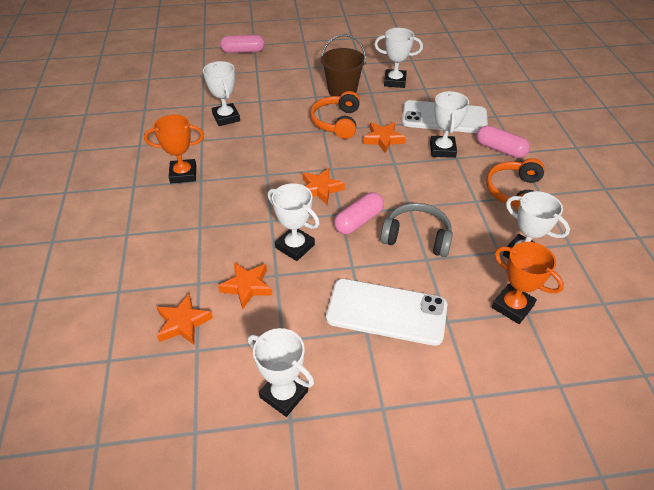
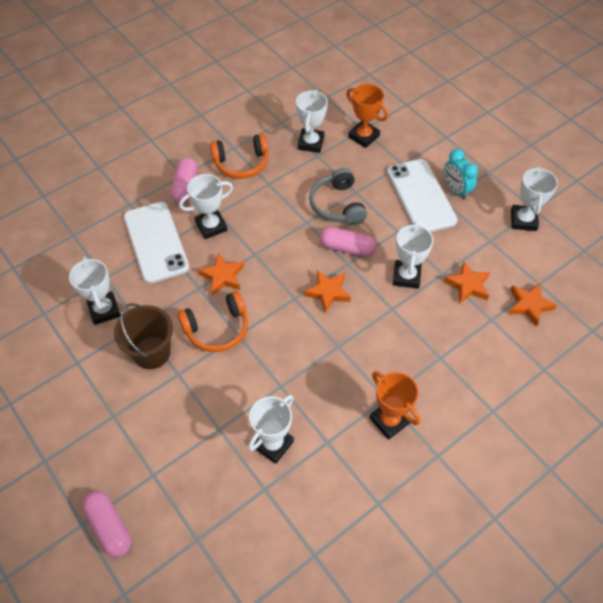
camera: 120 degrees left, 10 degrees up
orange trophy [492,242,564,324] -> orange trophy turned 60 degrees counterclockwise [346,84,388,148]
none -> turquoise clock [444,149,478,199]

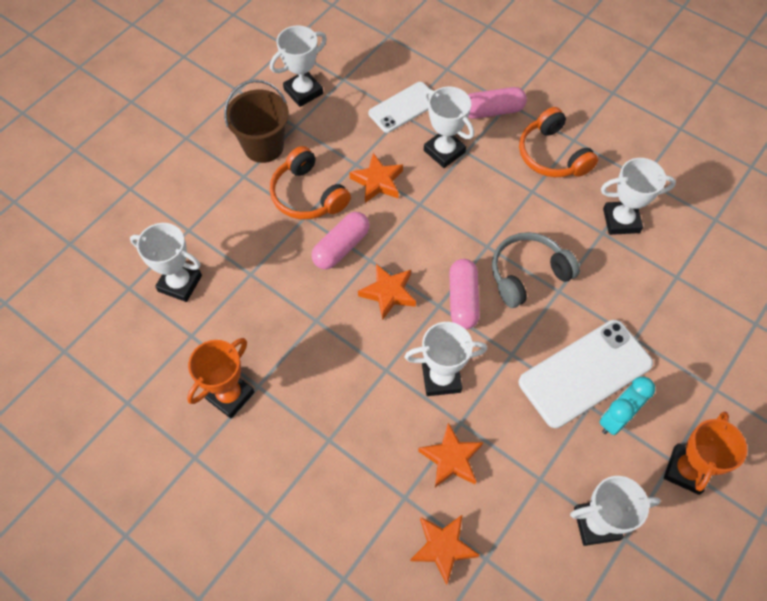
camera: 75 degrees right, 5 degrees up
pink capsule [82,491,131,557] -> pink capsule moved to [312,212,370,269]
white phone [124,202,189,284] -> white phone [368,82,431,133], size x0.63
orange trophy [346,84,388,148] -> orange trophy moved to [664,412,747,495]

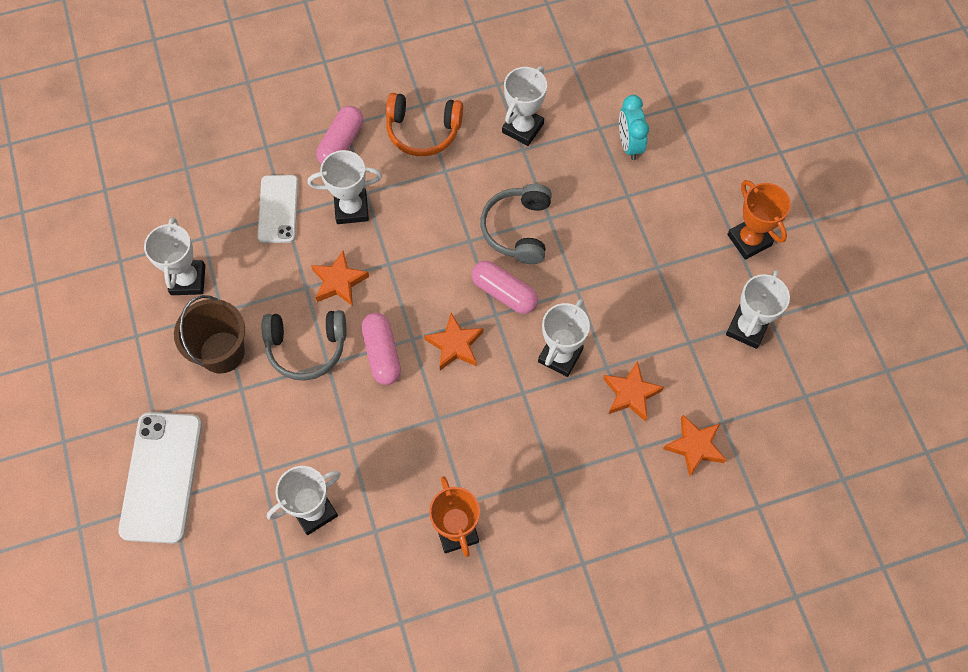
camera: 55 degrees left, 5 degrees up
orange headphones [270,146,351,219] -> grey headphones [262,310,346,381]
white phone [519,320,653,428] -> white phone moved to [118,412,202,543]
turquoise clock [599,376,655,435] -> turquoise clock moved to [619,95,649,160]

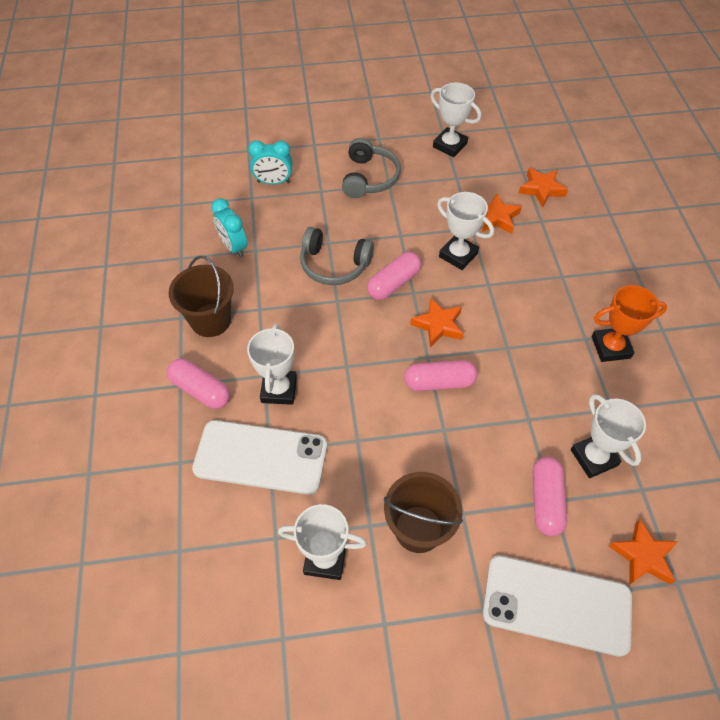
camera: 80 degrees left, 10 degrees down
white phone [258,175,298,243] -> white phone [192,420,327,494], size x1.58
grey headphones [262,310,346,381] -> grey headphones moved to [342,138,401,198]
orange star [311,251,369,306] -> orange star moved to [609,519,678,585]
orange headphones [386,93,463,156] -> brown bucket [168,256,234,337]
white trophy [502,66,547,146] -> turquoise clock [211,198,247,258]
orange trophy [727,180,791,260] -> none
none -> pink capsule [533,457,567,536]

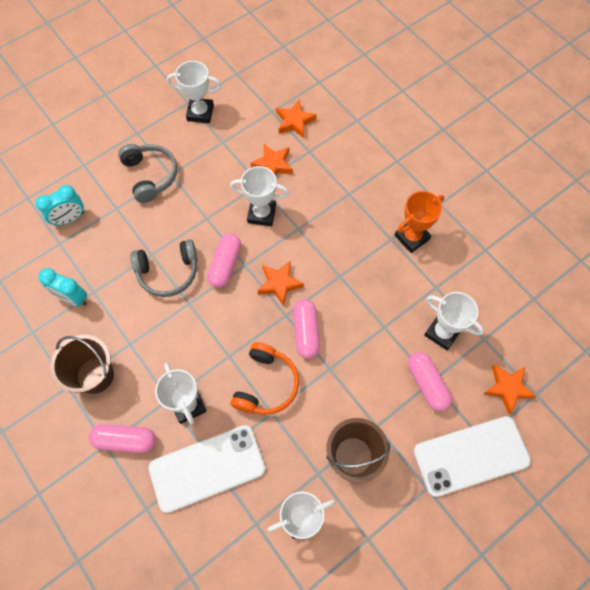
camera: 30 degrees left, 10 degrees up
pink capsule [404,360,478,391] -> pink capsule turned 60 degrees counterclockwise [293,299,320,359]
none -> orange headphones [231,342,299,415]

